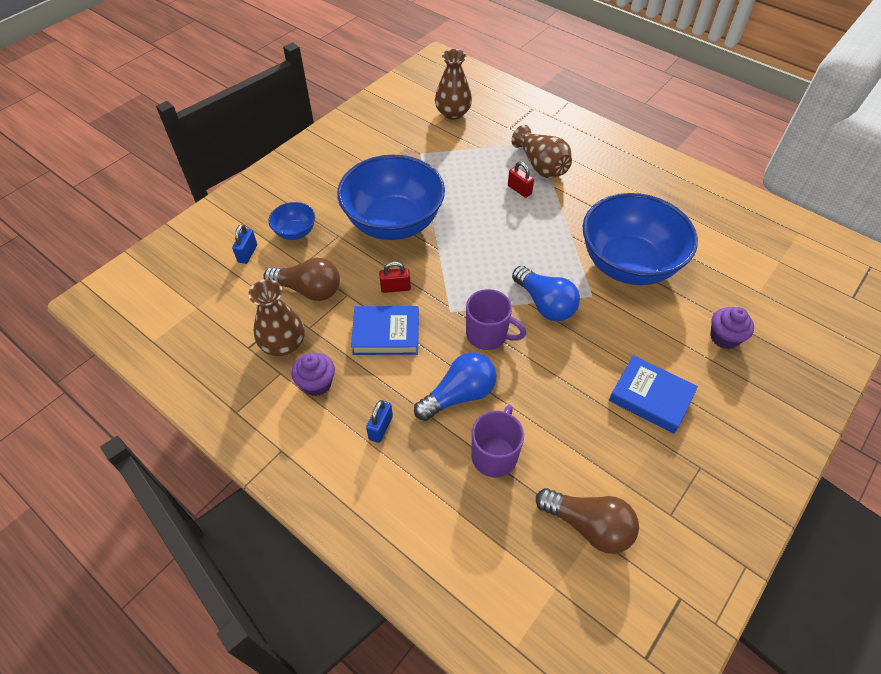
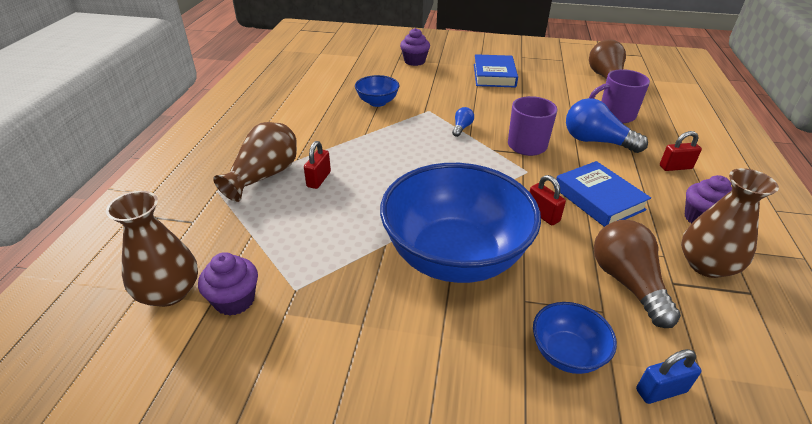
camera: 120 degrees left, 15 degrees down
blue padlock [366,400,393,443] -> red padlock [660,131,702,171]
blue light bulb [512,266,580,321] -> blue light bulb [452,107,474,137], size x0.47
blue bowl [583,193,698,285] -> blue bowl [355,75,399,107], size x0.44
none -> purple cupcake [198,252,258,316]

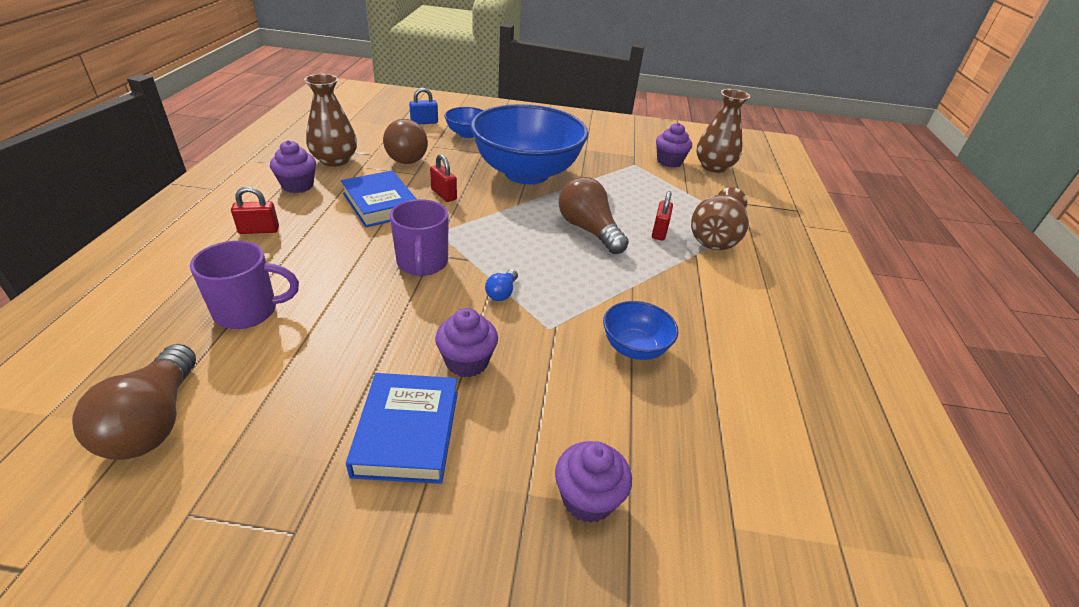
camera: 175 degrees right, 0 degrees up
blue light bulb [566,98,648,153] -> none
none -> purple cupcake [435,308,498,377]
none -> brown light bulb [559,177,629,254]

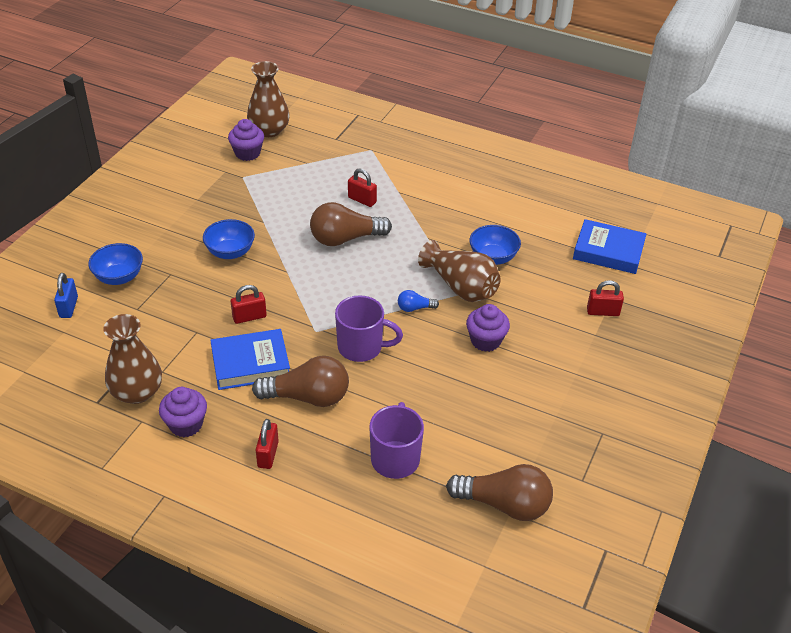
camera: 70 degrees left, 5 degrees up
blue book [346,373,458,484] -> blue book moved to [573,219,646,274]
brown light bulb [383,119,428,164] -> brown light bulb moved to [252,356,349,407]
blue bowl [470,104,588,184] -> blue bowl [203,219,255,259], size x0.44
blue light bulb [485,269,518,301] -> blue light bulb turned 135 degrees clockwise [398,290,439,312]
purple cupcake [555,441,632,523] -> red padlock [587,280,624,316]
brown vase [691,187,749,250] -> brown vase moved to [418,240,501,302]

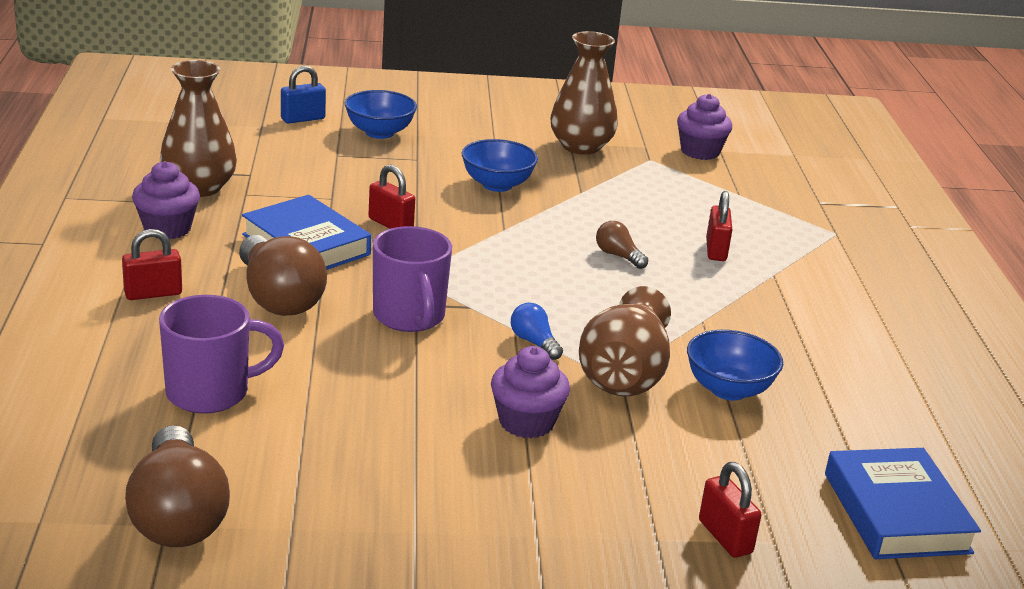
camera: 60 degrees right, 15 degrees down
brown vase [247,61,290,137] -> brown vase moved to [551,31,618,155]
brown light bulb [310,202,392,246] -> brown light bulb [596,221,648,269], size x0.47

